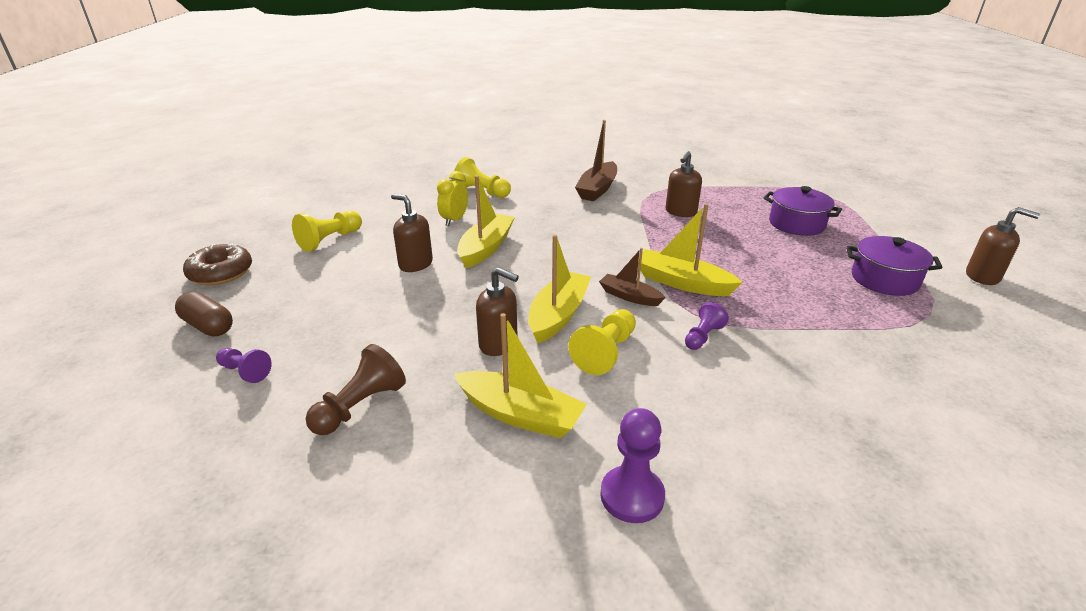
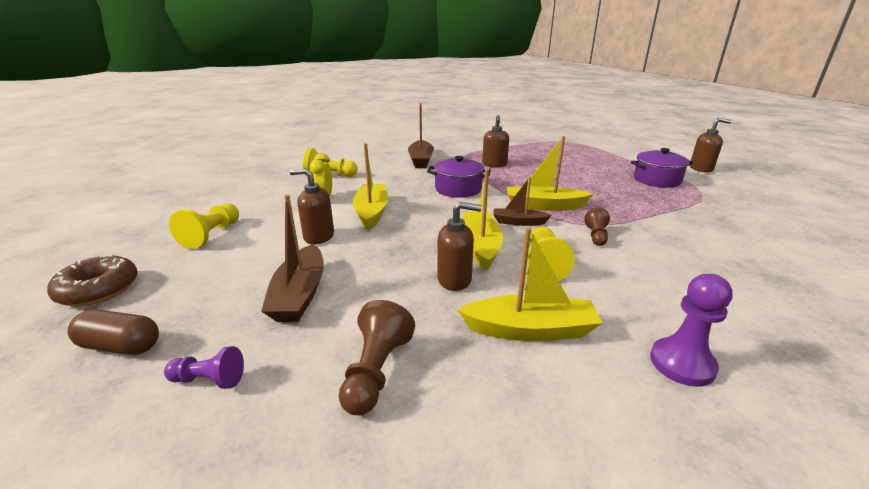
camera: 25 degrees left, 5 degrees down
purple pawn [685,302,729,350] -> brown pawn [584,208,610,246]
purple pot [764,186,842,236] -> purple pot moved to [427,156,491,198]
none -> brown boat [261,195,324,322]

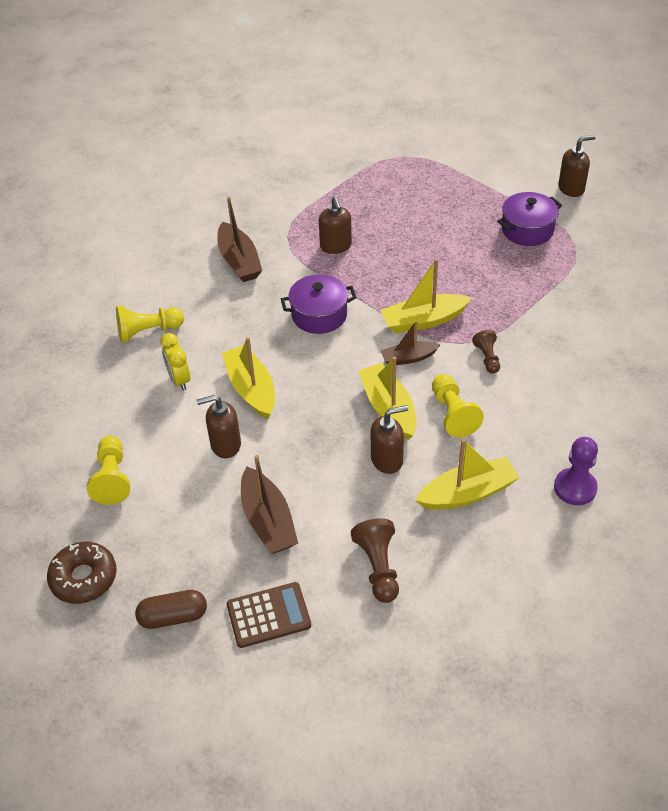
camera: 20 degrees left, 20 degrees up
purple pawn [164,346,244,389] -> brown calculator [227,582,311,648]

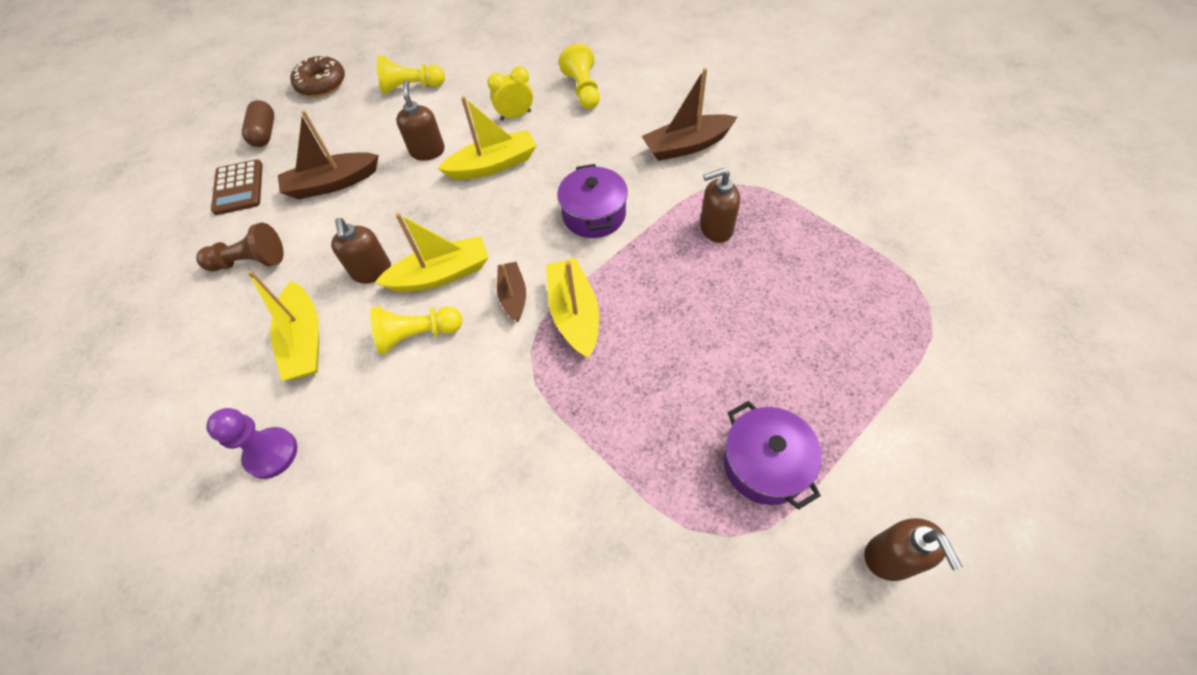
camera: 95 degrees right, 10 degrees up
brown pawn [472,330,500,374] -> none

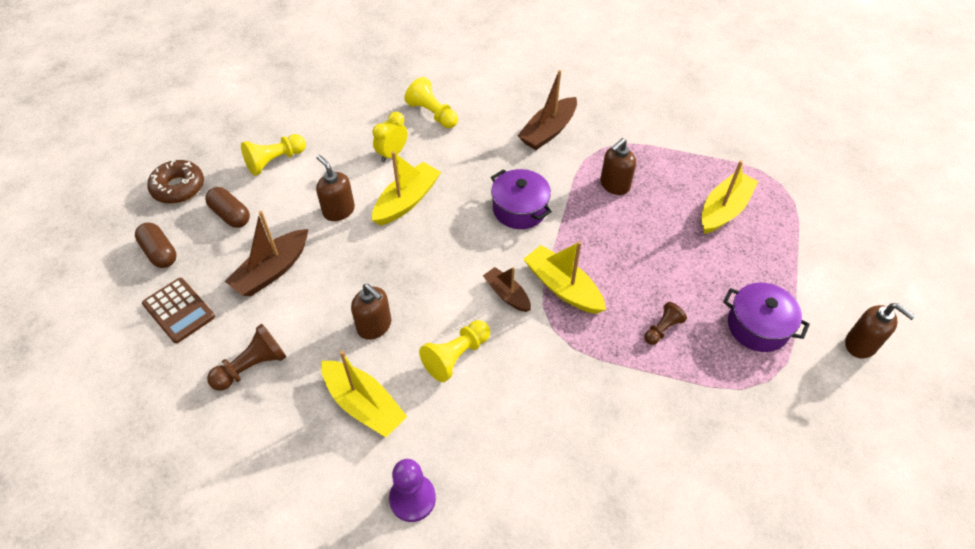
camera: 35 degrees left, 5 degrees down
yellow boat [374,213,489,292] -> yellow boat moved to [701,160,759,234]
none -> brown capsule [205,187,250,228]
none -> brown pawn [644,302,687,345]

